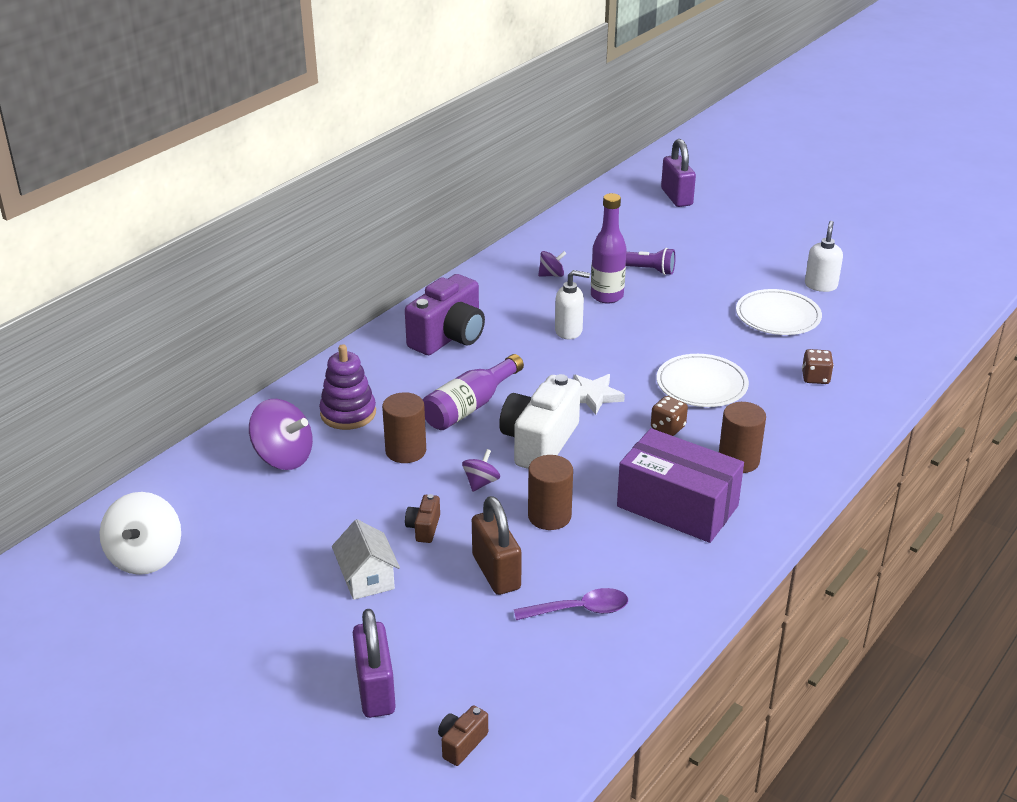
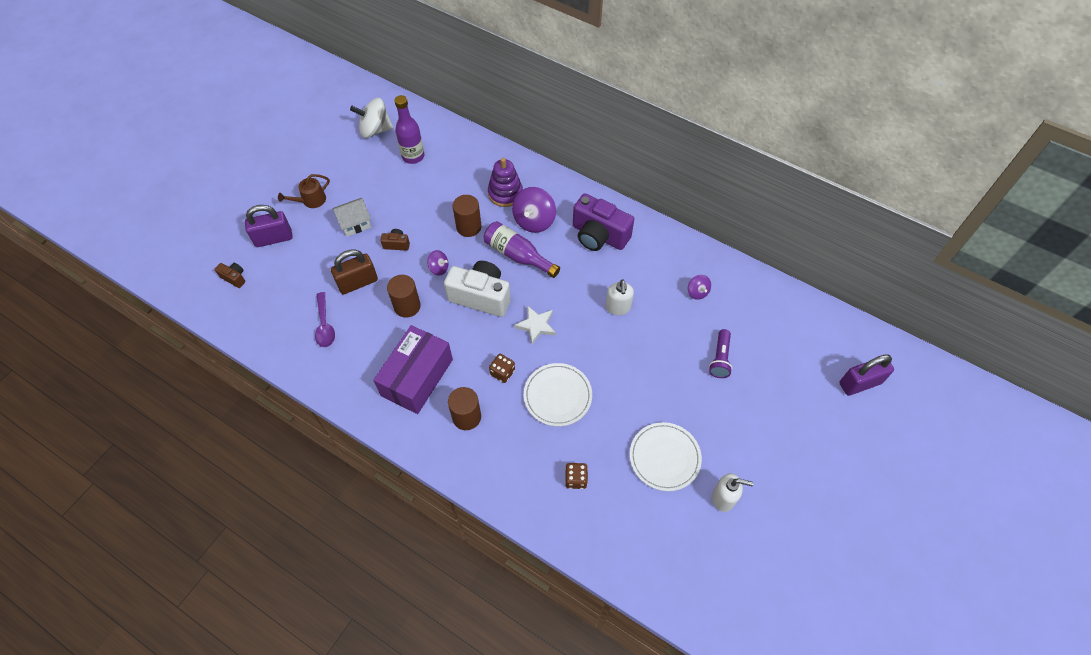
camera: 85 degrees right, 25 degrees up
purple spinning top [249,399,313,470] -> purple spinning top moved to [512,187,556,233]
purple bottle [591,193,626,303] -> purple bottle moved to [394,95,424,164]
none -> brown watering can [278,174,330,208]

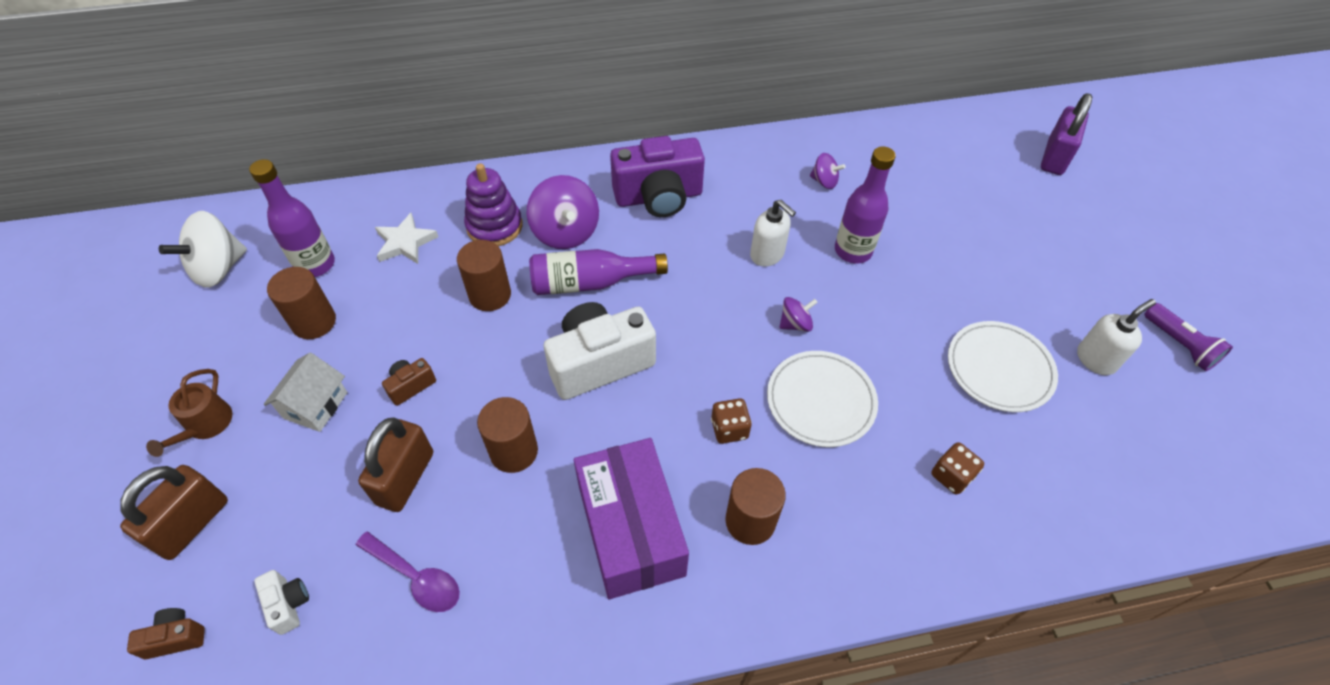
camera: 45 degrees left, 5 degrees down
purple padlock [245,205,293,247] -> brown padlock [120,465,228,560]
purple spinning top [427,250,448,276] -> purple spinning top moved to [780,297,818,332]
white star [514,305,556,344] -> white star moved to [375,213,438,264]
purple flashlight [709,329,732,378] -> purple flashlight moved to [1144,303,1233,371]
none -> white camera [254,570,309,635]
none -> brown cylinder [267,267,336,339]
none -> purple bottle [835,146,896,264]

